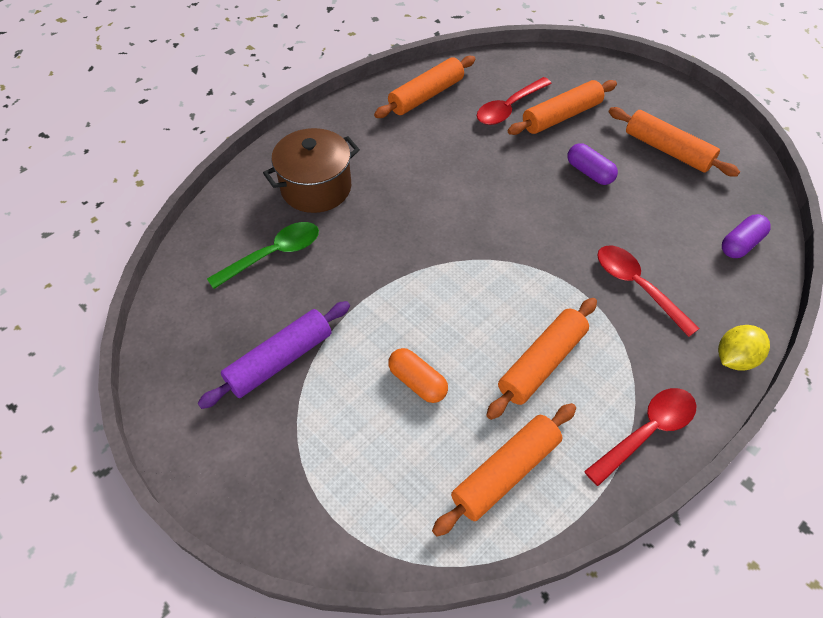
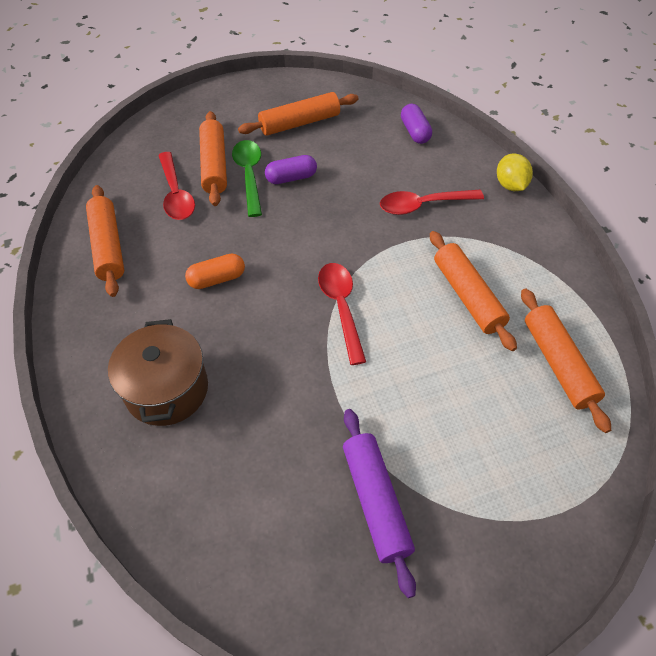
camera: 65 degrees left, 0 degrees up
green spoon [207,222,319,289] -> green spoon moved to [232,140,262,217]
orange capsule [388,348,448,403] -> orange capsule moved to [185,254,245,289]
red spoon [584,388,696,486] -> red spoon moved to [318,263,366,365]

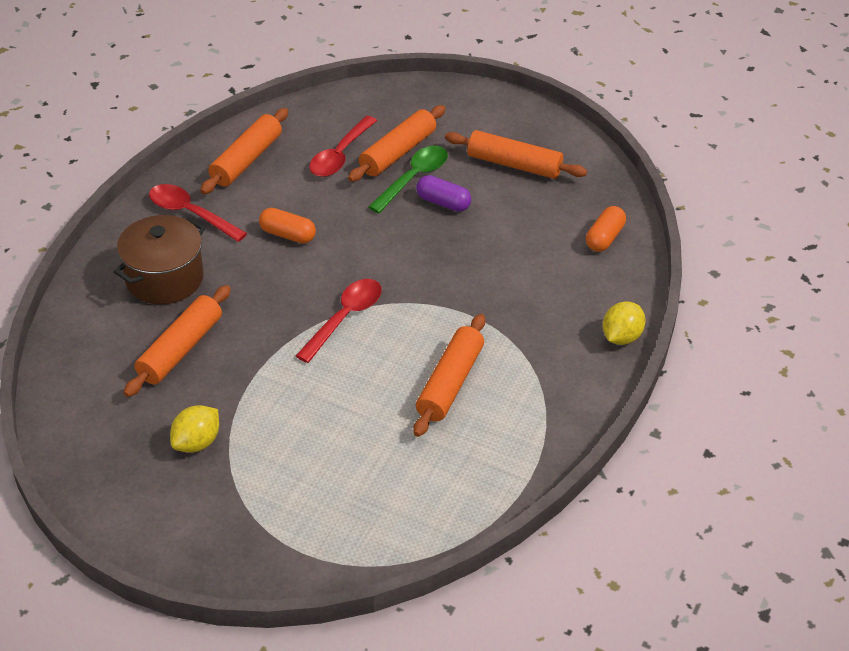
camera: 45 degrees right, 10 degrees down
purple rolling pin [343,409,416,598] -> yellow lemon [170,405,219,453]
red spoon [380,190,484,215] -> red spoon moved to [149,184,247,242]
purple capsule [401,104,432,144] -> orange capsule [586,206,626,252]
orange rolling pin [521,288,611,433] -> orange rolling pin moved to [124,285,231,397]

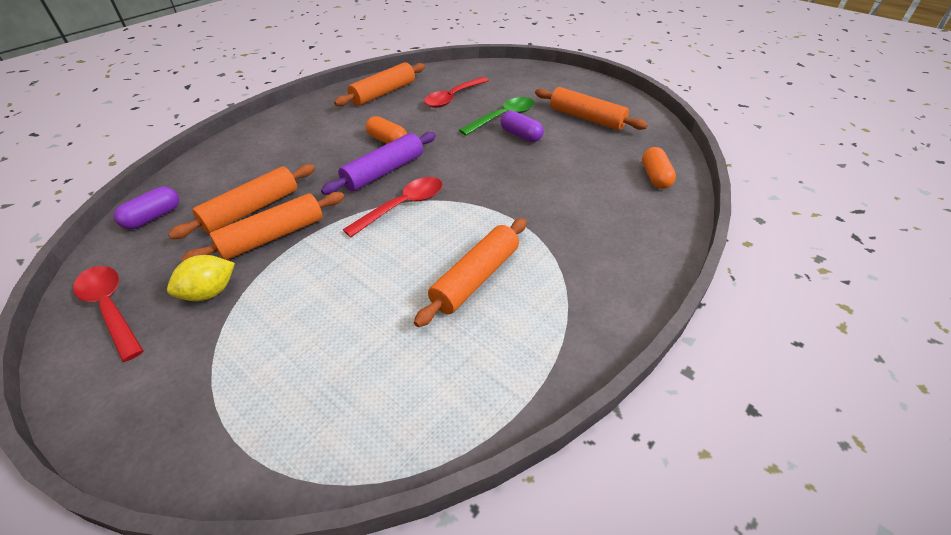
camera: 15 degrees right, 0 degrees up
brown pot [113,215,206,304] -> none
red spoon [149,184,247,242] -> red spoon moved to [73,266,144,362]
orange rolling pin [348,105,445,182] -> orange rolling pin moved to [181,192,344,261]
orange capsule [586,206,626,252] -> orange capsule turned 45 degrees counterclockwise [642,147,676,189]
yellow lemon [602,301,646,345] -> none
none -> purple capsule [114,187,179,229]
none -> purple rolling pin [321,132,436,195]

